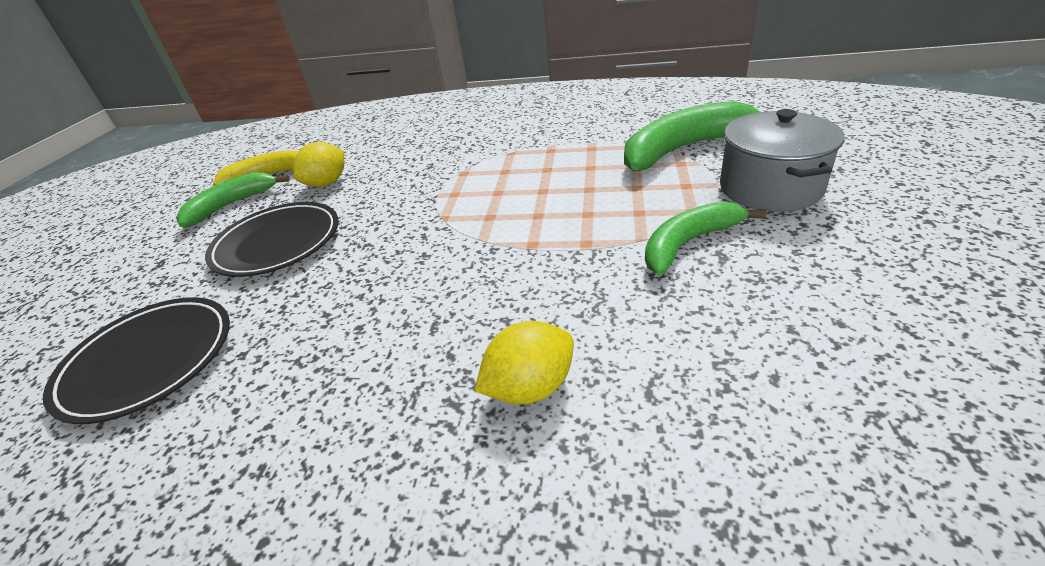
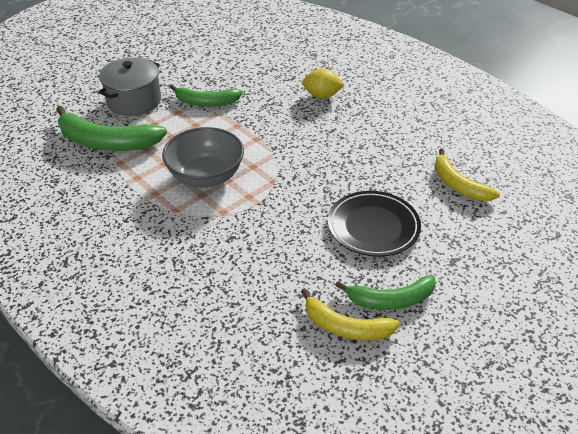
camera: 145 degrees left, 5 degrees up
black plate [43,297,230,424] -> yellow banana [435,148,500,201]
yellow lemon [293,142,344,187] -> none
none -> grey bowl [162,127,244,188]

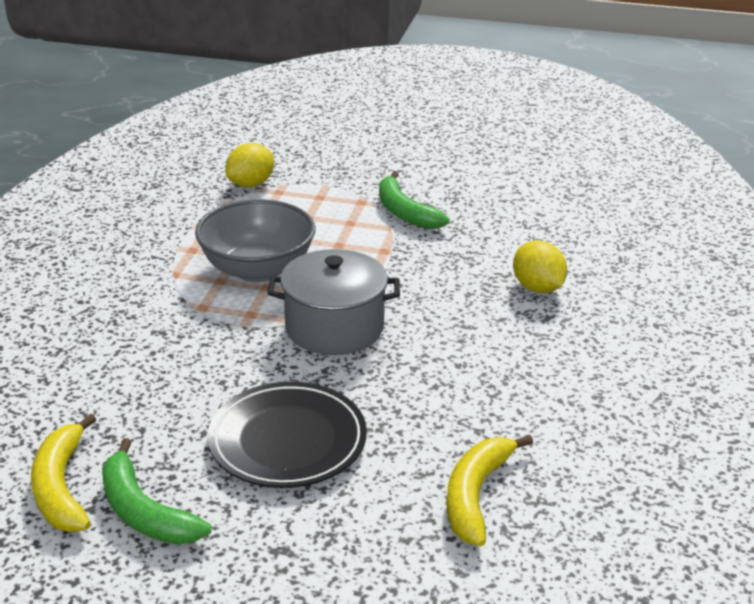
camera: 55 degrees right, 10 degrees down
green banana [56,106,167,151] -> yellow lemon [225,143,274,188]
grey pot [98,58,161,116] -> grey pot moved to [268,249,400,355]

